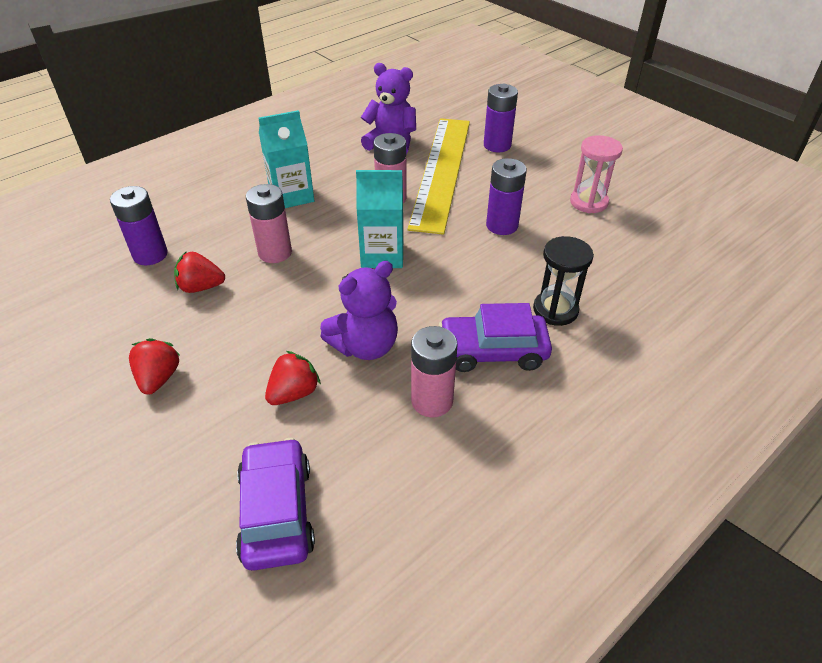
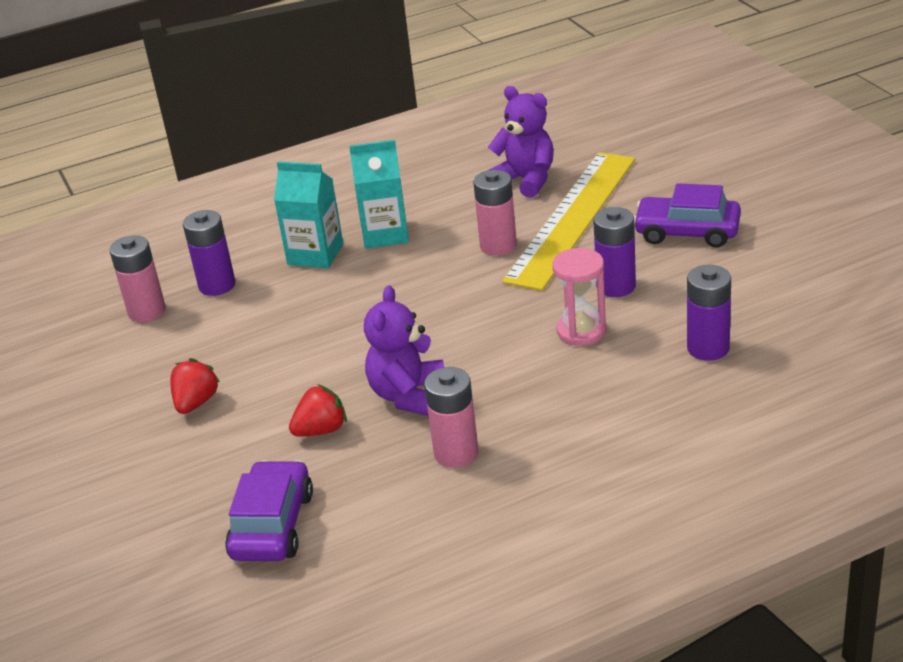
camera: 20 degrees right, 10 degrees down
red strawberry [174,251,225,293] -> none
pink battery [246,184,292,263] -> pink battery moved to [110,235,166,322]
purple teddy bear [320,261,398,360] -> purple teddy bear turned 120 degrees clockwise [364,286,444,416]
turquoise carton [356,170,404,268] -> turquoise carton moved to [274,161,343,268]
purple car [439,303,552,372] -> purple car moved to [634,183,741,248]
purple battery [484,84,518,152] -> purple battery moved to [687,265,731,361]
black hourglass [533,236,594,326] -> none
pink hourglass [570,135,623,213] -> pink hourglass moved to [552,248,606,346]

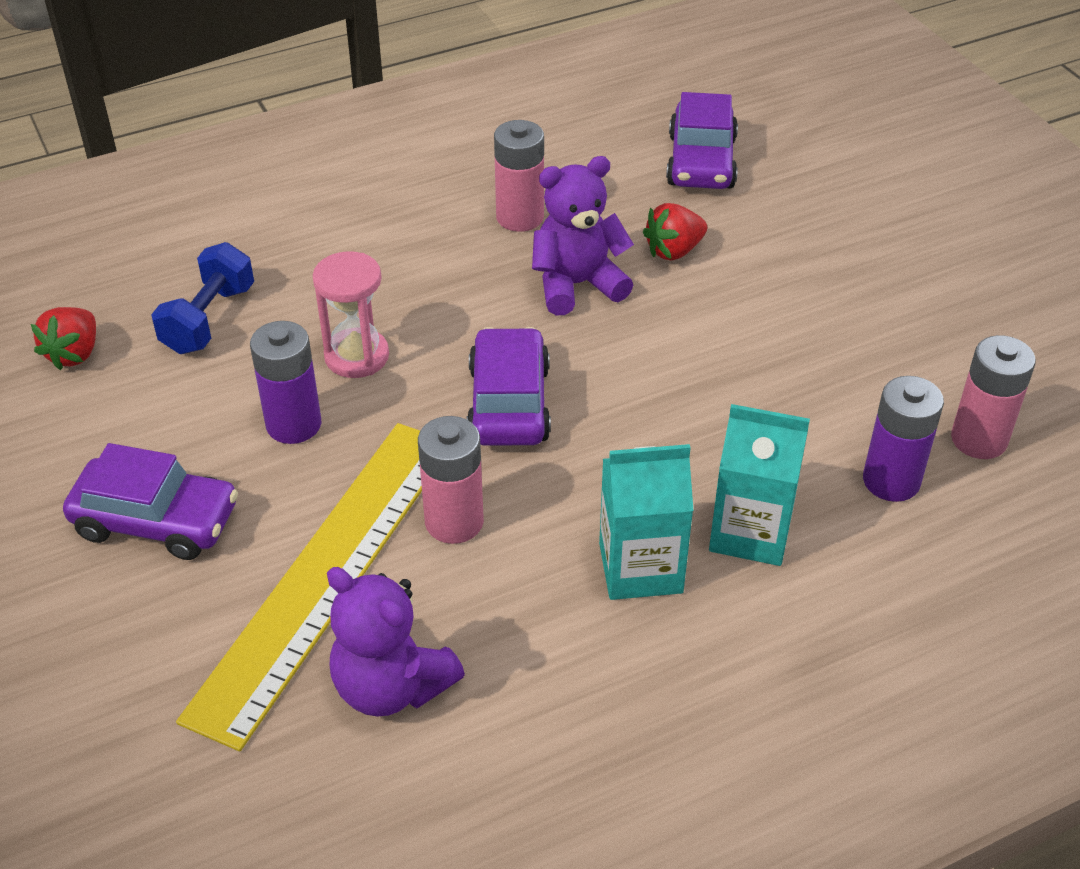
camera: 175 degrees right, 10 degrees up
red strawberry [170,358,220,414] -> red strawberry moved to [31,307,96,370]
purple teddy bear [364,286,444,416] -> purple teddy bear turned 120 degrees counterclockwise [532,156,634,316]
purple battery [687,265,731,361] -> blue dumbbell [151,242,254,354]
none -> purple car [466,327,551,446]

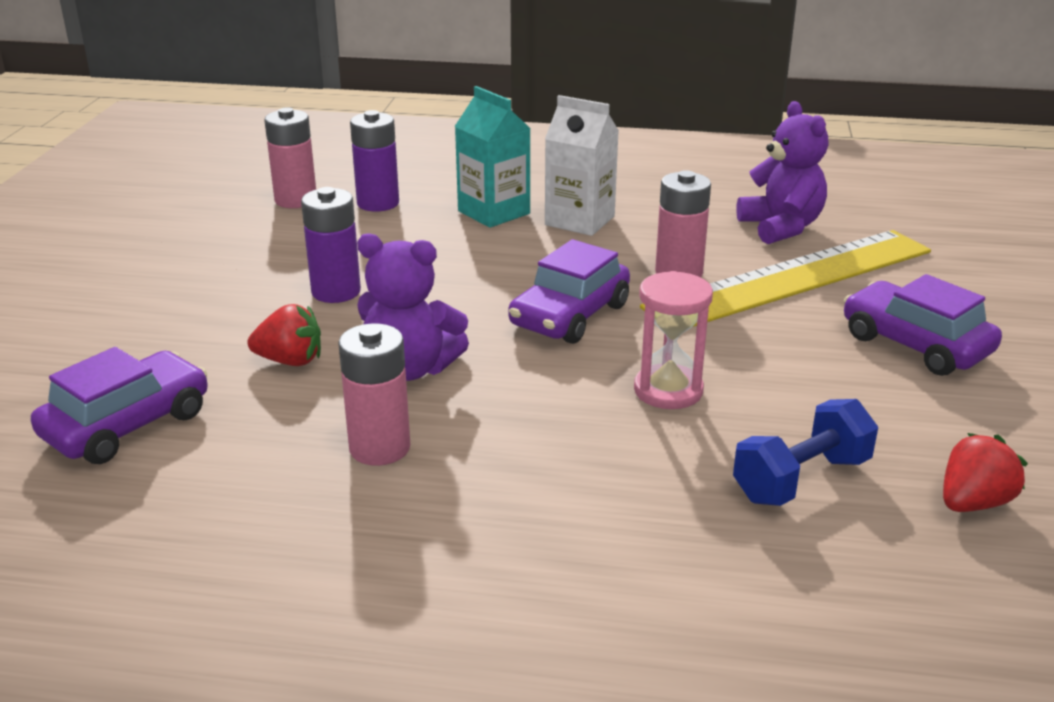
camera: 145 degrees left, 15 degrees down
purple battery [250,321,321,444] -> purple battery moved to [301,187,361,303]
turquoise carton [599,444,694,600] -> white carton [545,95,619,236]

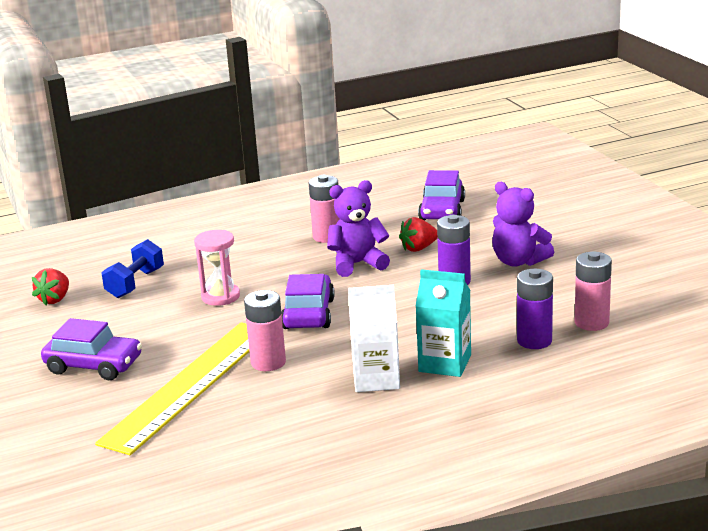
camera: 150 degrees right, 5 degrees down
purple teddy bear [736,101,828,244] -> purple teddy bear moved to [492,182,554,267]

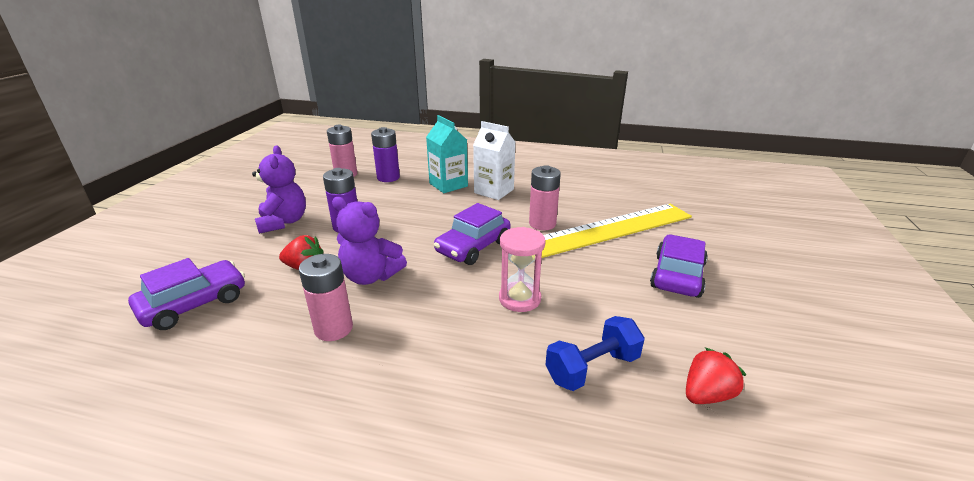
camera: 145 degrees left, 5 degrees up
purple car [41,318,142,380] -> purple car turned 60 degrees clockwise [650,235,708,298]

